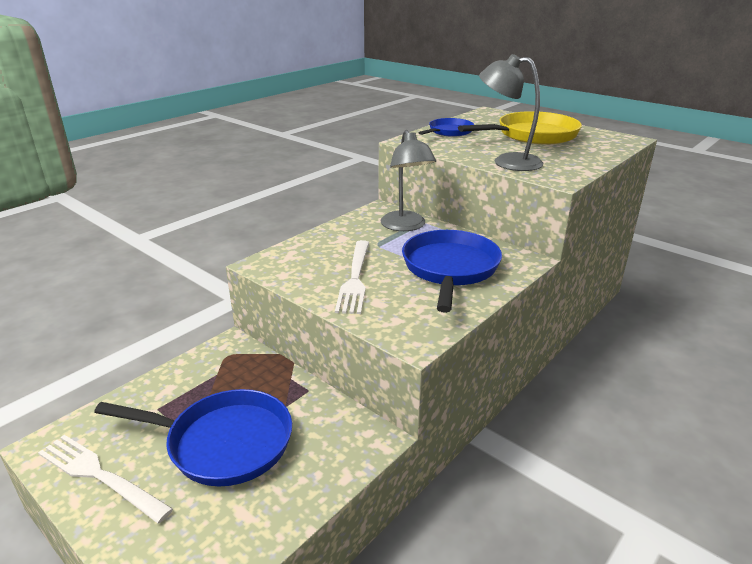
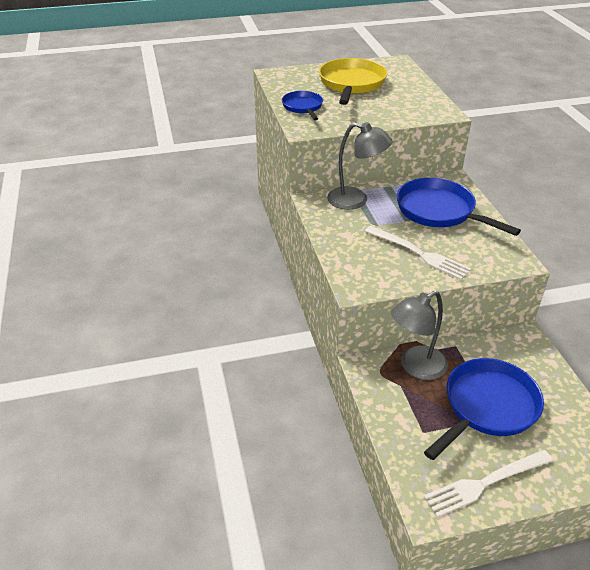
camera: 55 degrees left, 10 degrees up
grey lamp [479,54,543,171] -> grey lamp moved to [391,291,448,380]

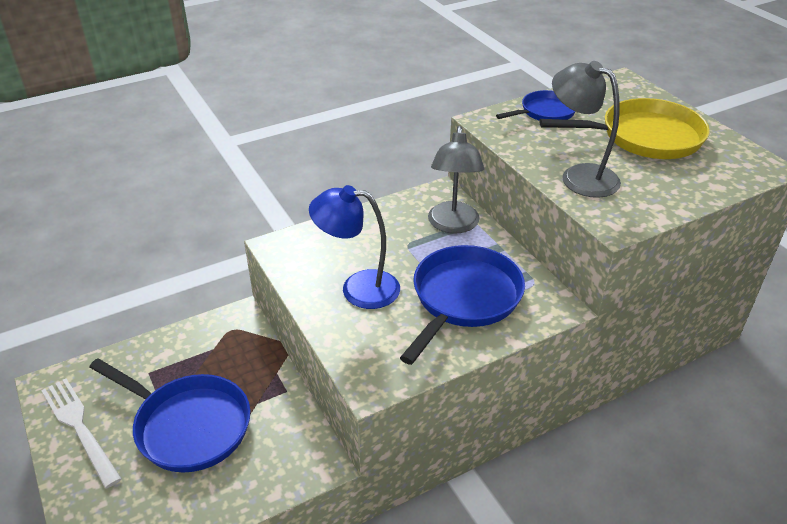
camera: 75 degrees right, 0 degrees up
white fork [365,226,471,280] -> blue lamp [309,185,400,309]
grey lamp [391,291,448,380] -> grey lamp moved to [552,61,621,198]

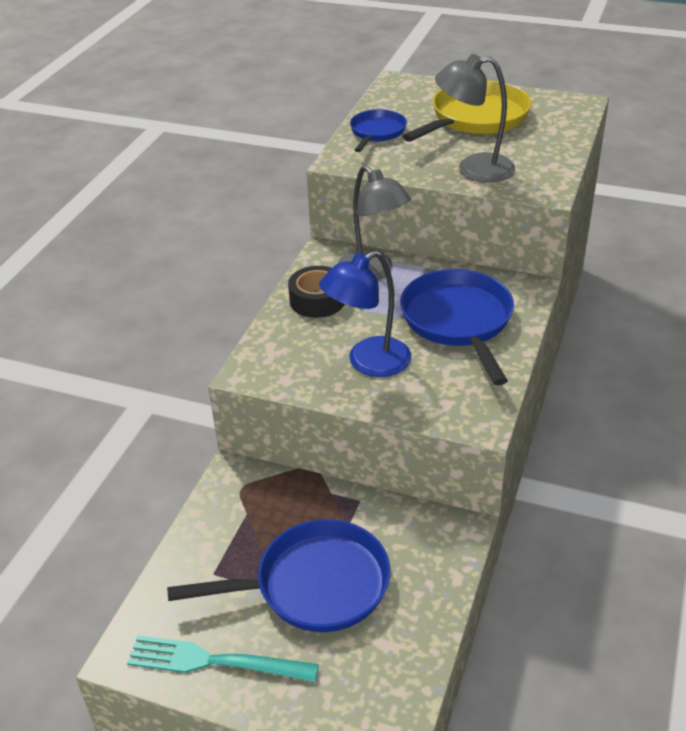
camera: 40 degrees left, 0 degrees up
white fork [41,378,122,488] -> turquoise fork [127,635,319,682]
none -> black tape [288,266,345,318]

